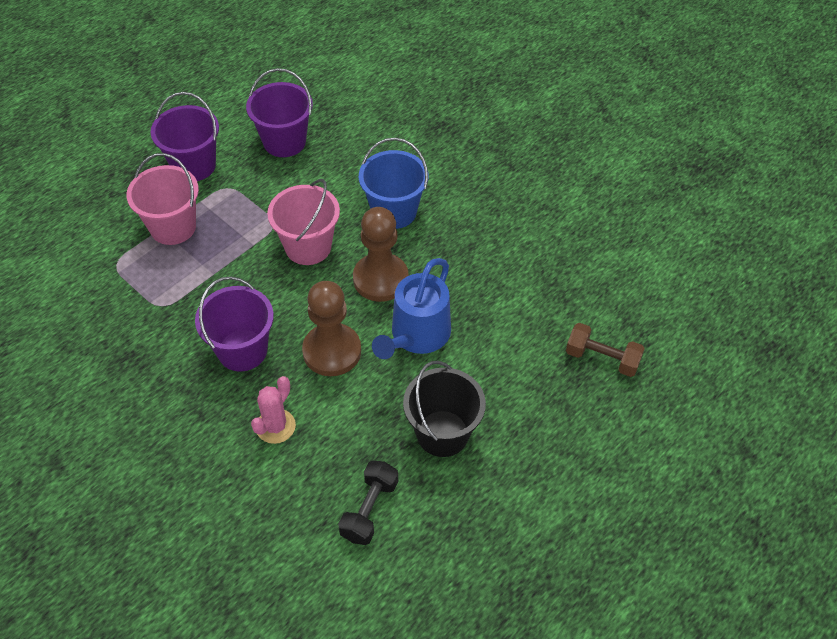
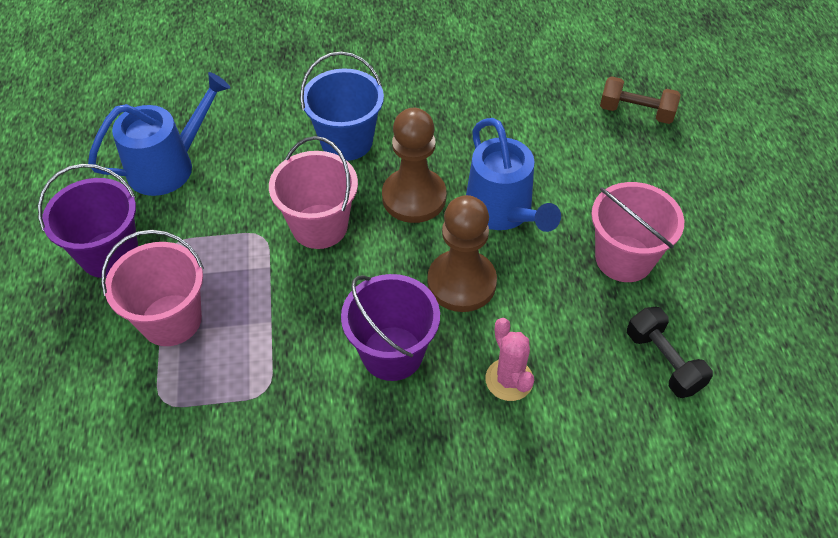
camera: 50 degrees left, 0 degrees up
purple bucket [246,68,313,157] -> blue watering can [88,72,230,196]
black bucket [403,361,486,457] -> pink bucket [591,182,684,282]
brown dumbbell [566,323,645,377] -> brown dumbbell turned 45 degrees clockwise [600,76,680,124]

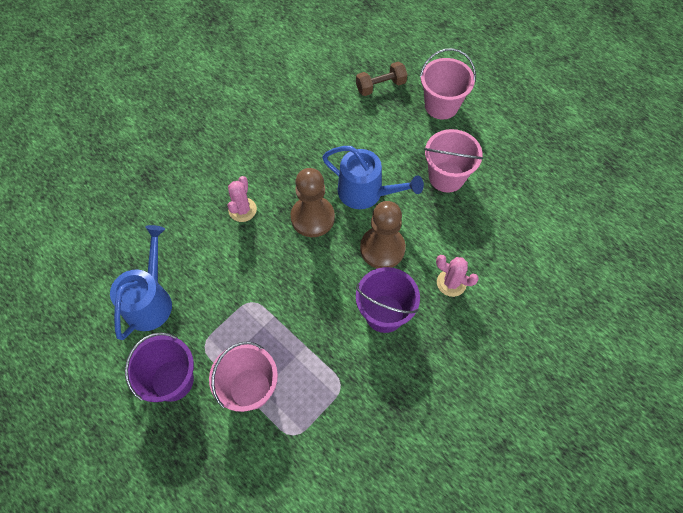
camera: 40 degrees left, 10 degrees up
pink bucket [269,136,358,249] -> pink bucket moved to [420,48,476,119]
blue bucket [300,52,384,161] -> pink cactus [228,176,257,222]
black dumbbell [627,307,713,398] -> none

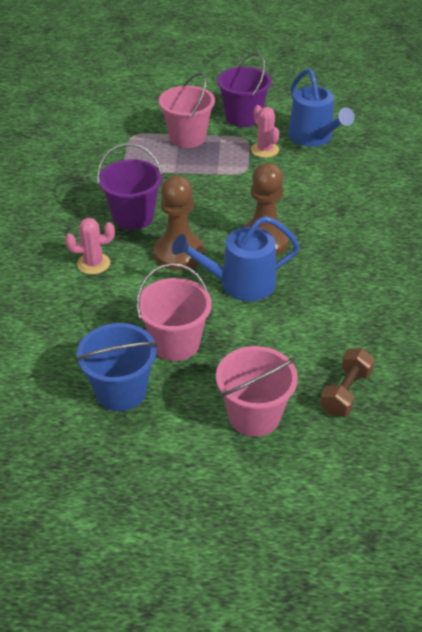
camera: 140 degrees right, 20 degrees down
pink cactus [228,176,257,222] -> pink cactus moved to [251,105,279,158]
none -> blue bucket [76,323,157,411]

